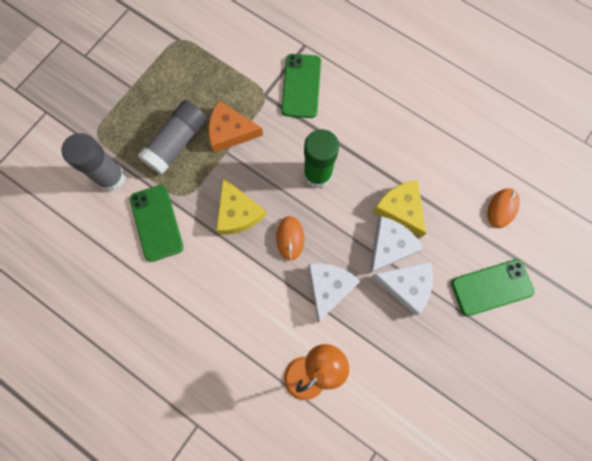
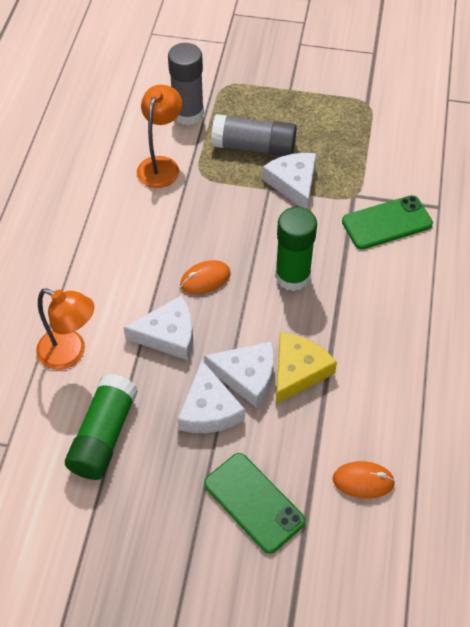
camera: 65 degrees right, 20 degrees down
green phone [130,185,183,262] -> orange lamp [137,85,182,188]
orange cheese [209,100,263,153] -> white cheese [262,153,316,209]
yellow cheese [216,178,266,235] -> none
none -> green glue stick [65,373,138,480]

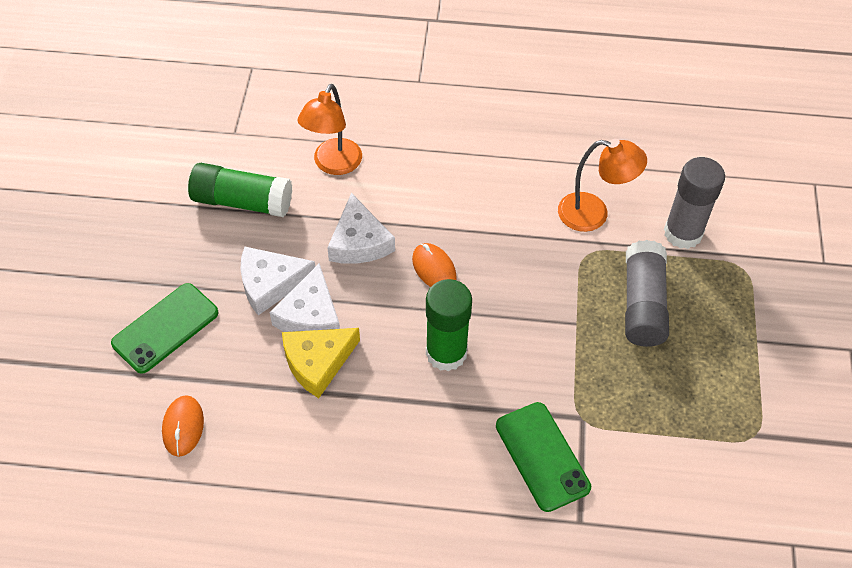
camera: 85 degrees right, 0 degrees up
white cheese [262,153,316,209] -> none
yellow cheese [276,333,337,404] -> yellow cheese turned 120 degrees clockwise [282,328,360,398]

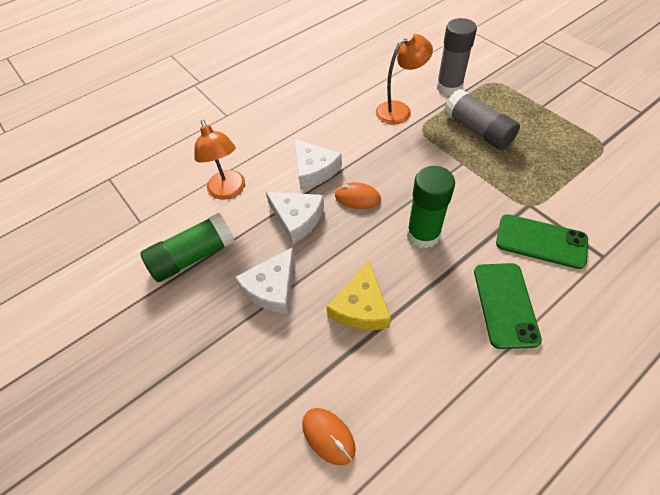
camera: 40 degrees left, 0 degrees up
green phone [111,283,218,374] -> green phone moved to [474,263,542,349]
white cheese [270,263,340,332] -> white cheese moved to [294,139,342,189]

